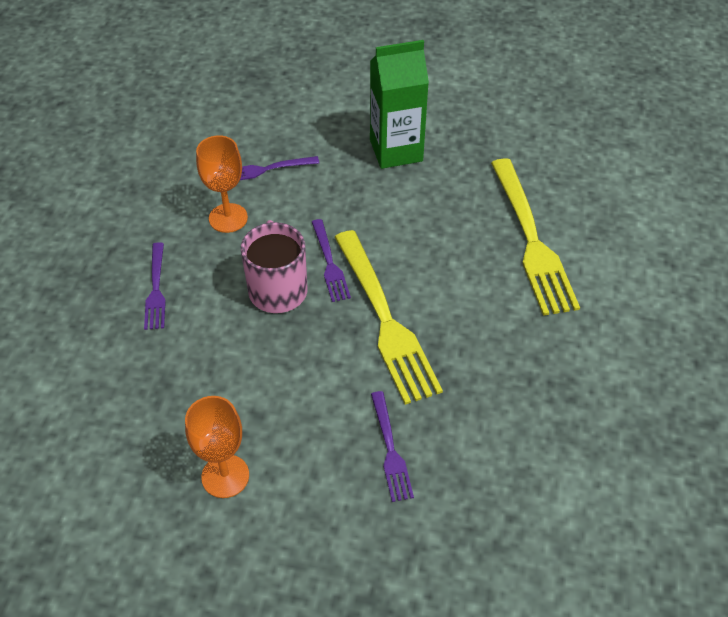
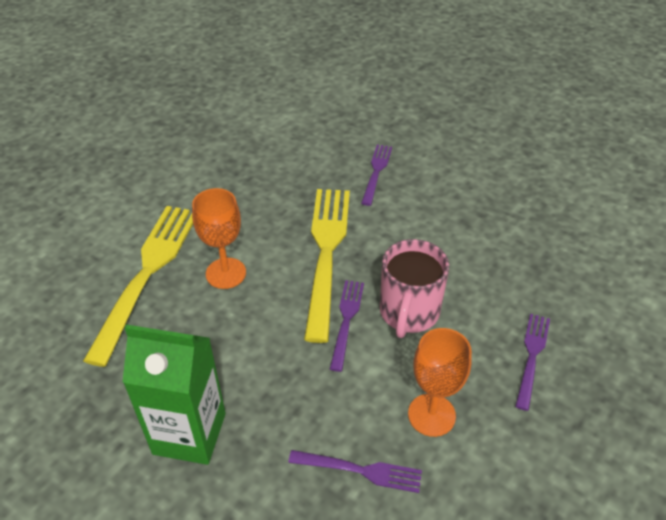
camera: 155 degrees left, 5 degrees down
orange goblet [185,396,249,498] -> orange goblet moved to [192,188,246,289]

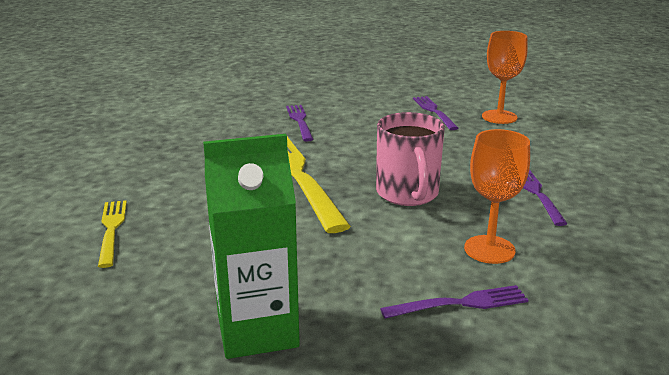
camera: 25 degrees left, 20 degrees down
yellow fork [83,206,193,367] -> yellow fork [98,200,127,268], size x0.51
orange goblet [192,188,246,289] -> orange goblet moved to [482,31,528,124]
purple fork [330,280,364,372] -> purple fork moved to [413,96,458,130]

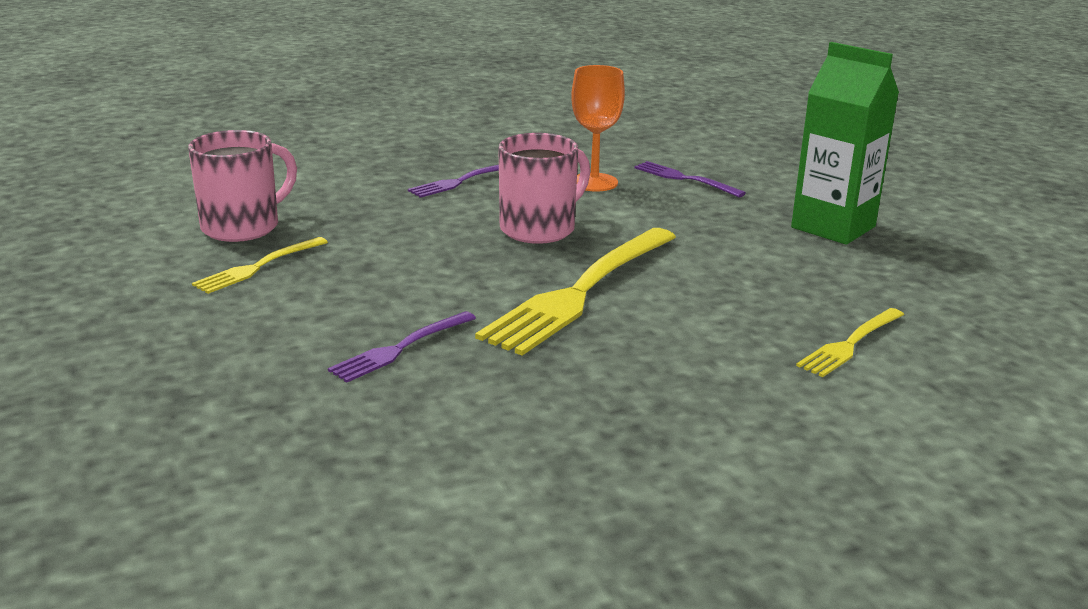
camera: 125 degrees left, 0 degrees up
purple fork [413,96,458,130] -> yellow fork [192,237,328,294]
orange goblet [482,31,528,124] -> pink mug [188,130,297,242]

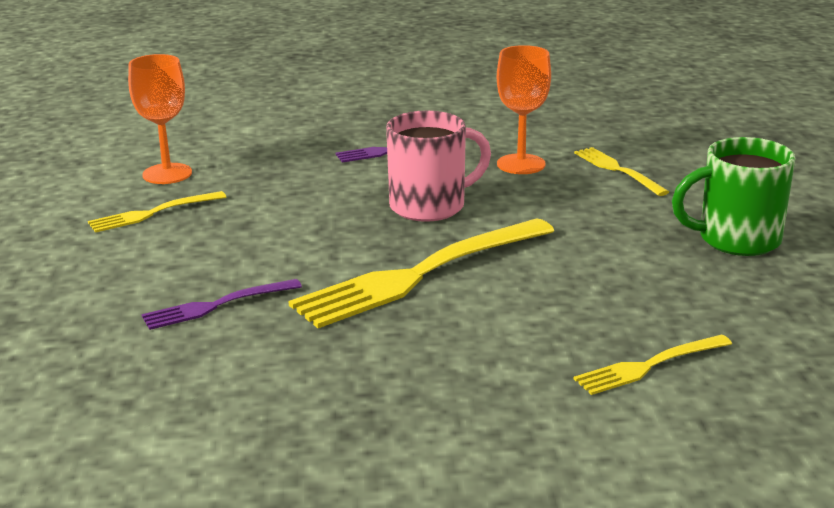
camera: 20 degrees right, 0 degrees up
pink mug [188,130,297,242] -> orange goblet [128,54,192,184]
purple fork [634,161,746,197] -> yellow fork [574,147,669,196]
green carton [791,42,899,245] -> green mug [672,137,796,256]

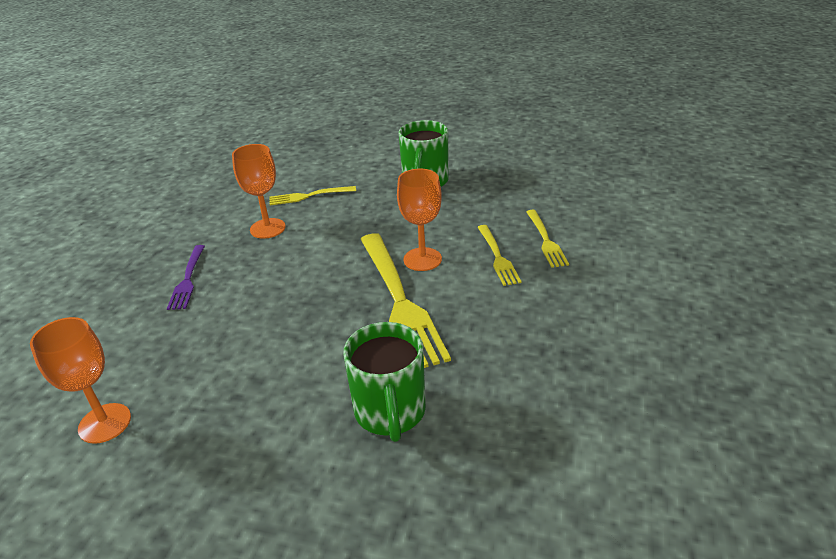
camera: 70 degrees left, 10 degrees up
yellow fork [88,191,226,233] -> yellow fork moved to [478,225,522,286]
purple fork [141,279,302,330] -> green mug [343,322,426,442]
pink mug [386,111,491,222] -> none
none -> orange goblet [397,169,442,271]

